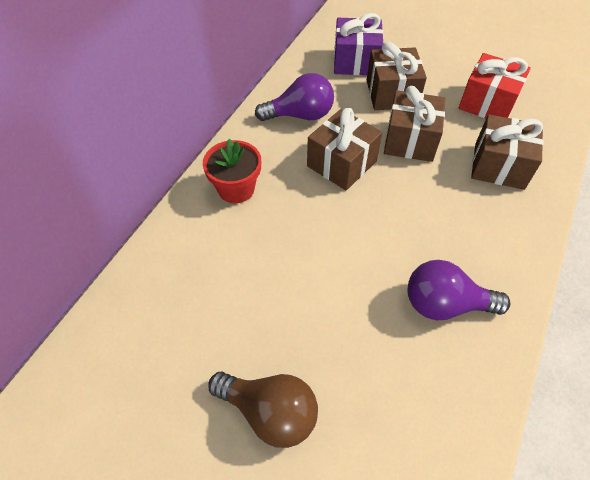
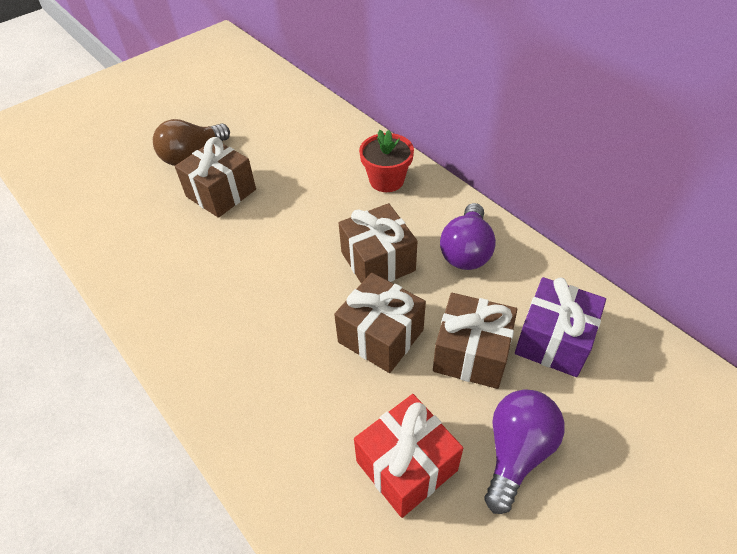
camera: 115 degrees right, 5 degrees down
purple light bulb [408,260,510,320] -> purple light bulb moved to [485,389,565,514]
brown gift [471,114,544,190] -> brown gift moved to [175,137,256,218]

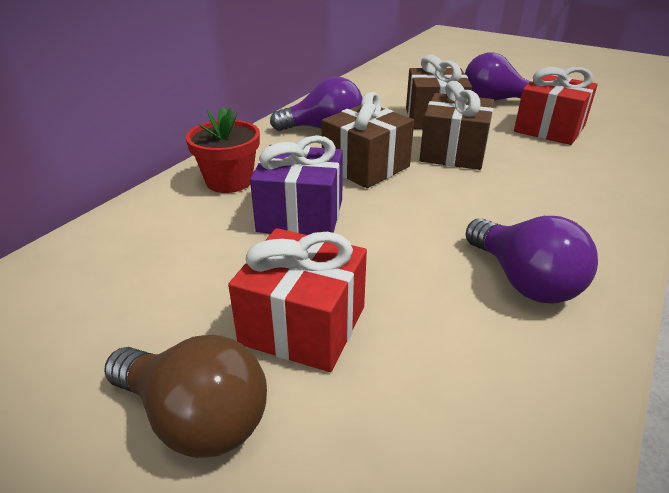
camera: 110 degrees left, 15 degrees down
brown gift [175,137,256,218] -> red gift [228,228,367,372]
purple gift [515,277,606,377] -> purple gift moved to [250,135,343,235]
none -> purple light bulb [466,216,598,303]

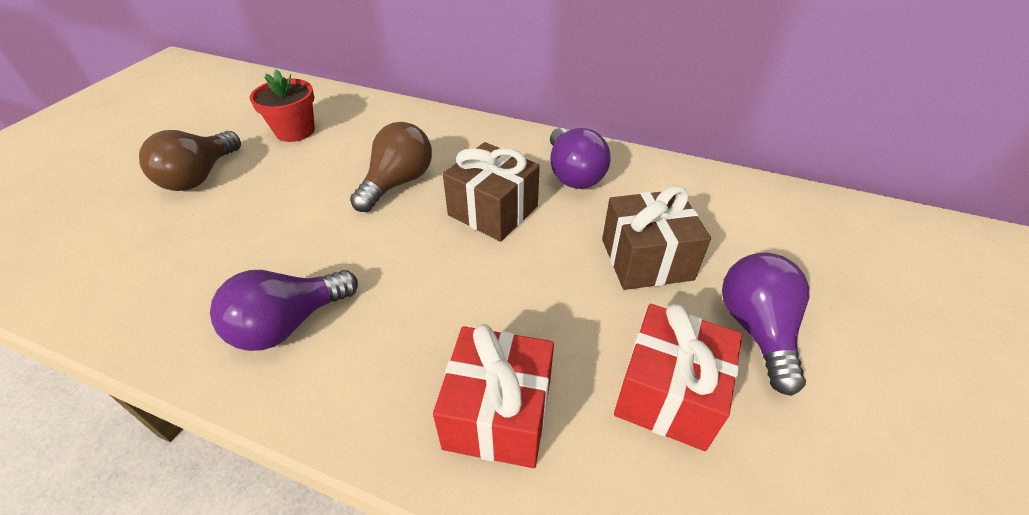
camera: 80 degrees right, 10 degrees up
red flower pot [186,106,260,193] -> red flower pot moved to [250,69,315,142]
red gift [228,228,367,372] -> red gift moved to [433,324,554,468]
purple gift [250,135,343,235] -> brown light bulb [350,122,432,212]
brown gift [419,81,494,170] -> none

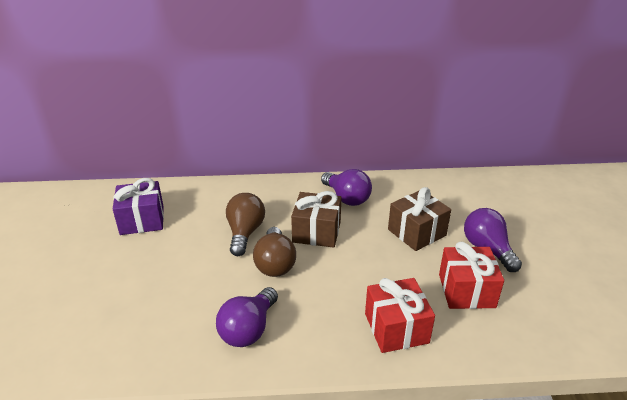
camera: 25 degrees left, 10 degrees down
brown light bulb [139,130,241,191] -> brown light bulb moved to [253,227,296,277]
red flower pot [250,69,315,142] -> purple gift [113,178,164,235]

